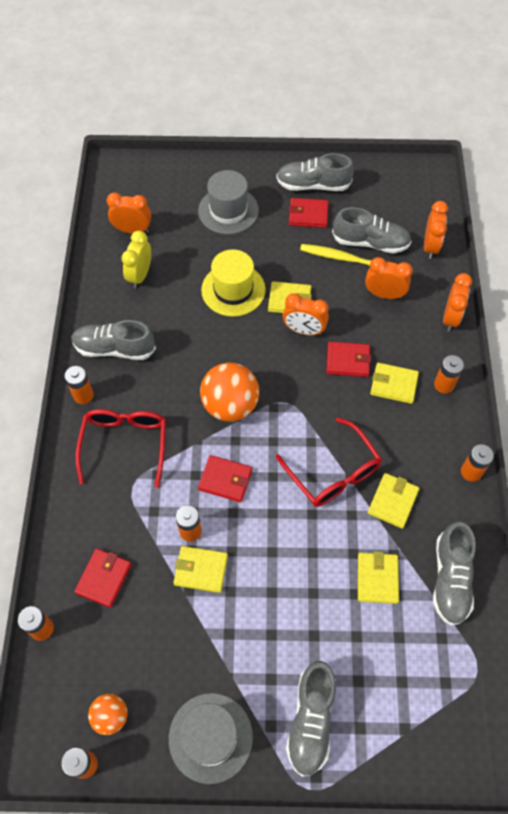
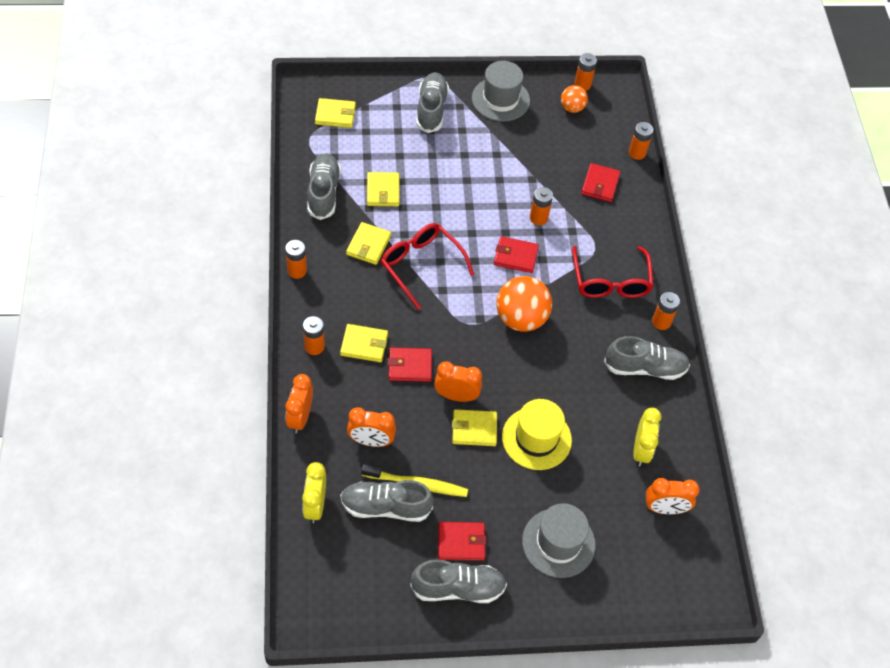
camera: 170 degrees right, 5 degrees down
yellow wallet [174,546,228,593] -> yellow wallet moved to [315,98,356,128]
orange clock [424,201,448,259] -> yellow clock [302,462,326,523]

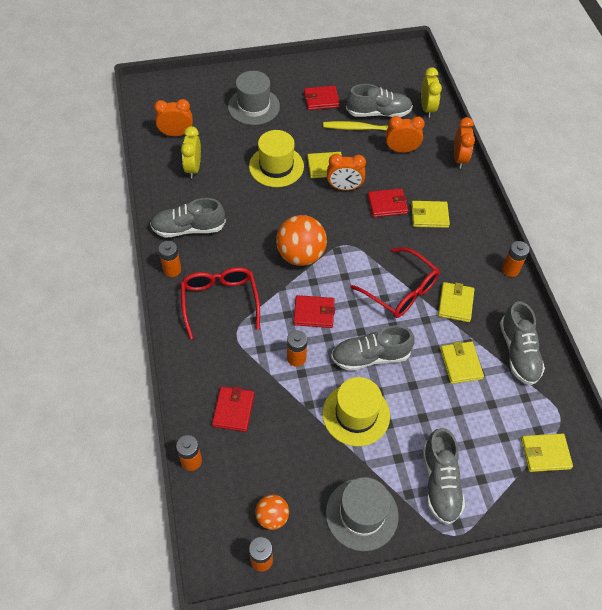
camera: 175 degrees right, 0 degrees up
orange battery [303,316,325,355] -> none
grey shoe [410,559,507,603] -> grey shoe moved to [331,325,415,371]
none -> yellow hat [322,377,390,446]

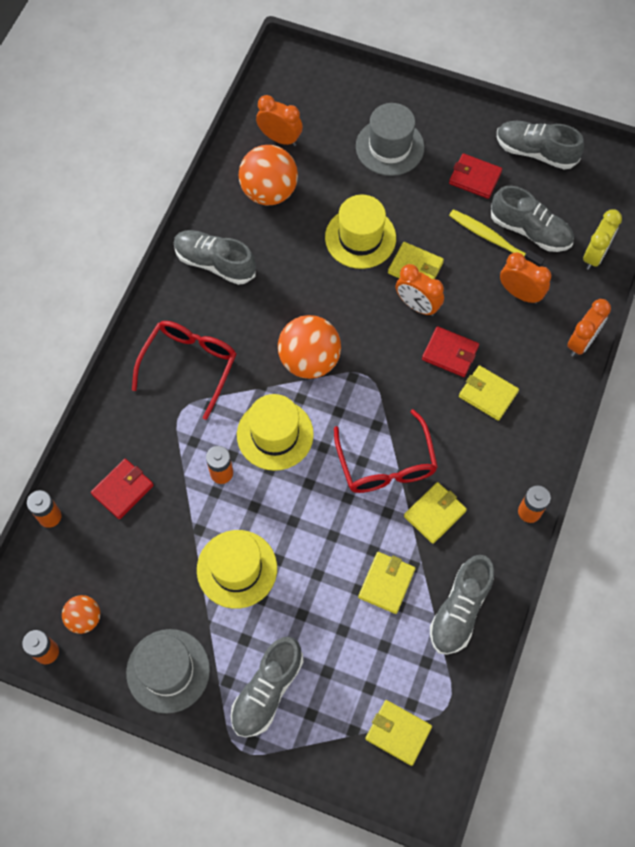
camera: 35 degrees right, 10 degrees up
orange battery [158,241,181,277] -> none
yellow clock [181,126,201,179] -> orange ball [239,145,298,205]
red wallet [293,295,335,328] -> yellow hat [237,394,314,471]
grey shoe [331,325,415,371] -> grey shoe moved to [497,121,584,170]

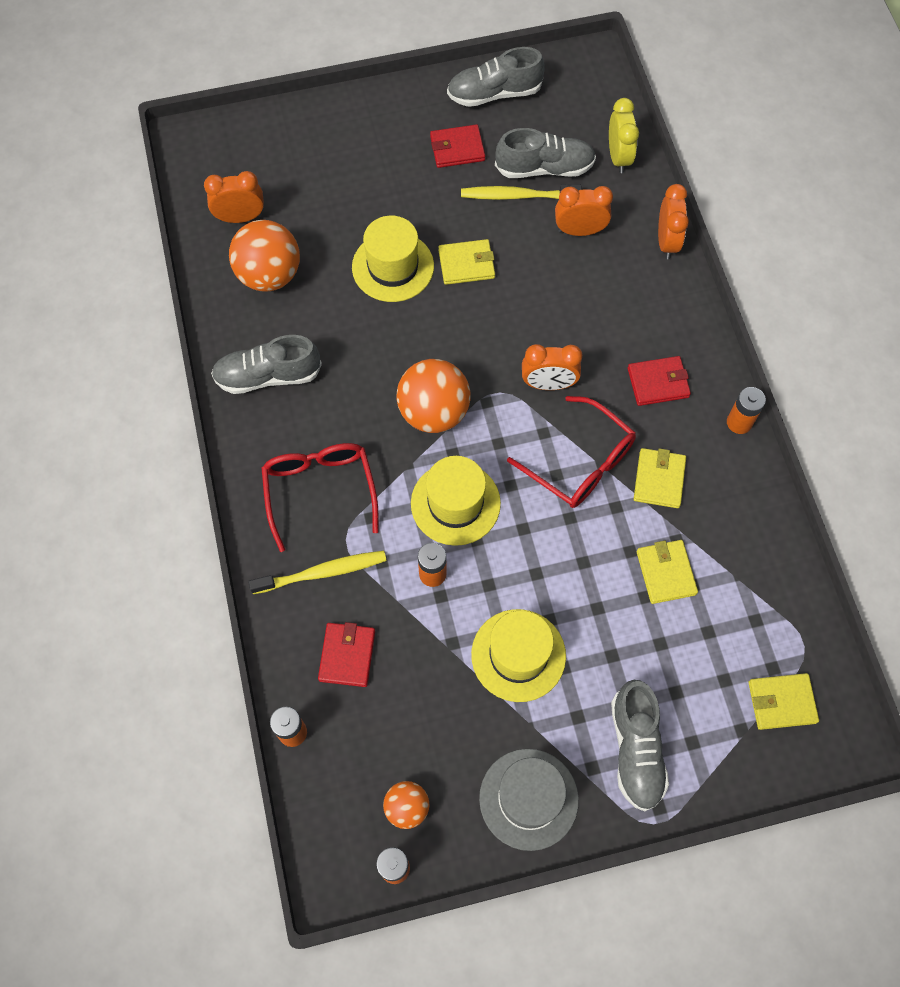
camera: 35 degrees left, 0 degrees up
grey hat [356,103,424,176] -> none
orange clock [396,264,444,316] -> orange clock moved to [522,344,582,390]
red wallet [422,326,479,377] -> red wallet moved to [628,356,691,406]
grey shoe [430,555,494,655] -> none
yellow wallet [459,365,519,421] -> none
none -> yellow toothbrush [248,551,387,594]

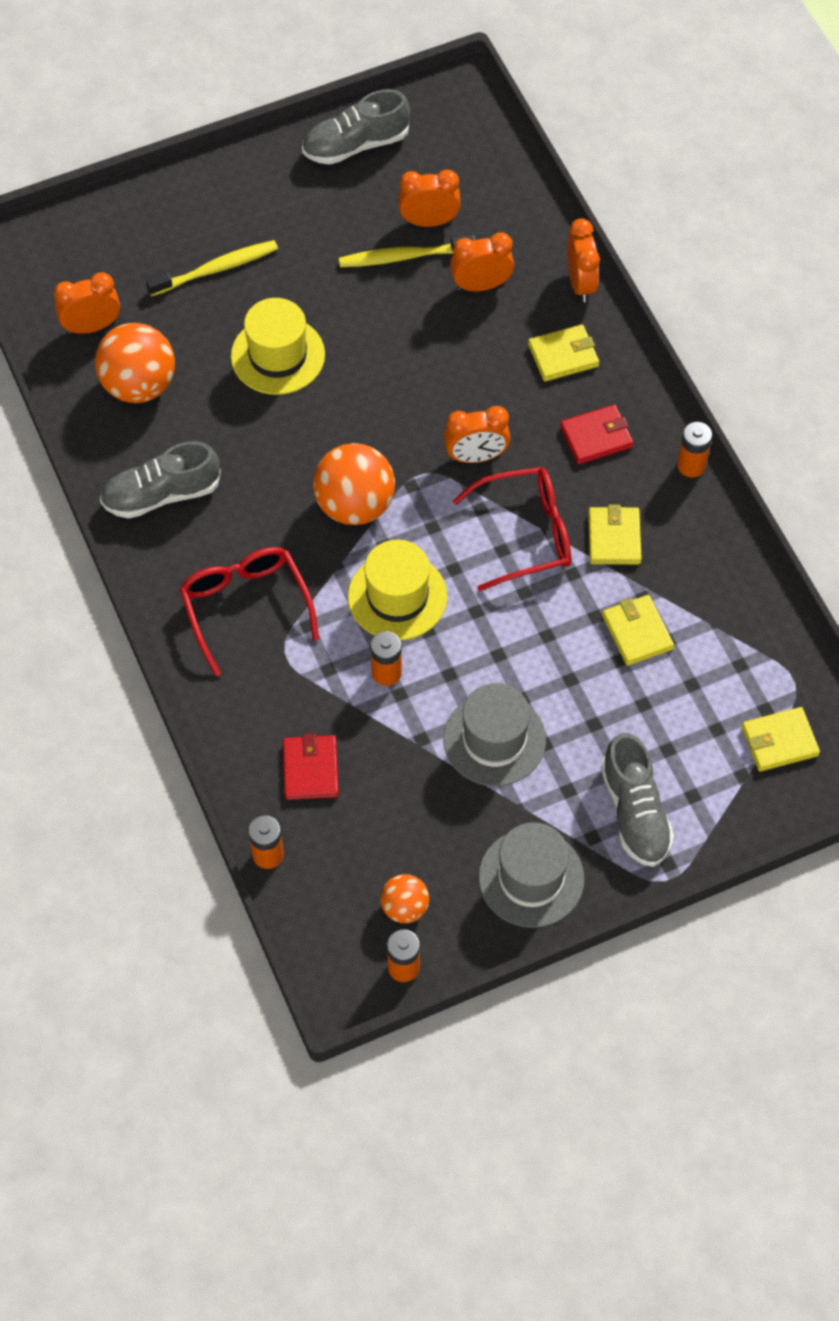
camera: 10 degrees left, 5 degrees down
yellow toothbrush [248,551,387,594] -> yellow toothbrush moved to [146,240,278,296]
red wallet [430,124,485,168] -> none
yellow wallet [438,239,495,285] -> yellow wallet moved to [528,324,599,382]
yellow hat [471,609,566,702] -> grey hat [443,683,546,786]
grey shoe [495,128,596,178] -> orange clock [398,170,461,227]
red glasses [507,396,636,508] -> red glasses turned 45 degrees counterclockwise [453,467,571,591]
yellow clock [609,98,639,173] -> none

